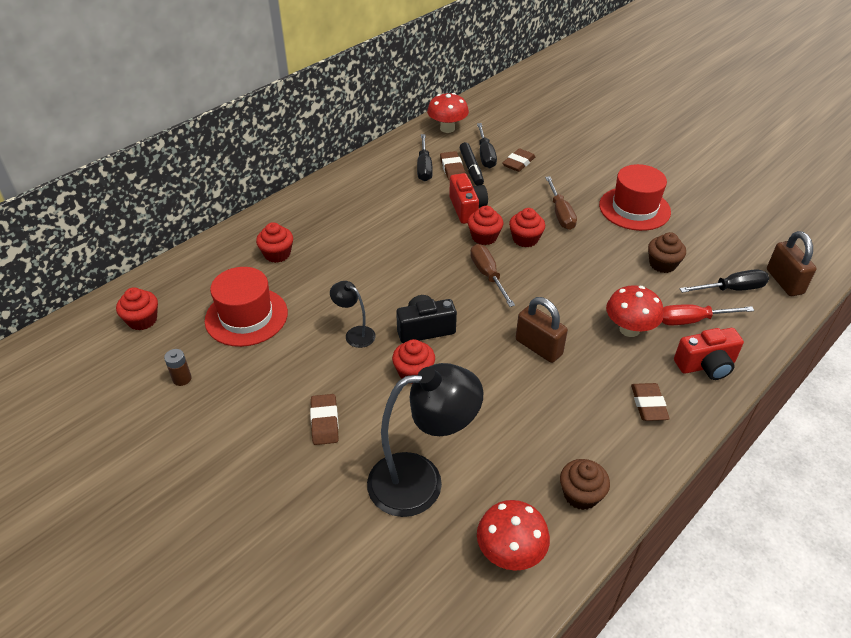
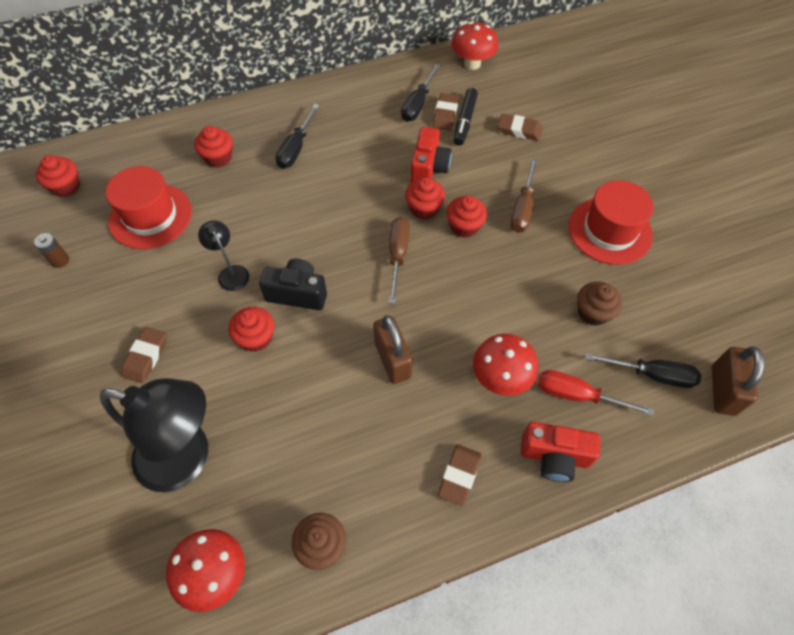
camera: 25 degrees right, 15 degrees up
black screwdriver [477,123,497,169] -> black screwdriver moved to [275,104,319,169]
brown eraser [502,149,535,172] -> brown eraser turned 45 degrees clockwise [498,114,543,141]

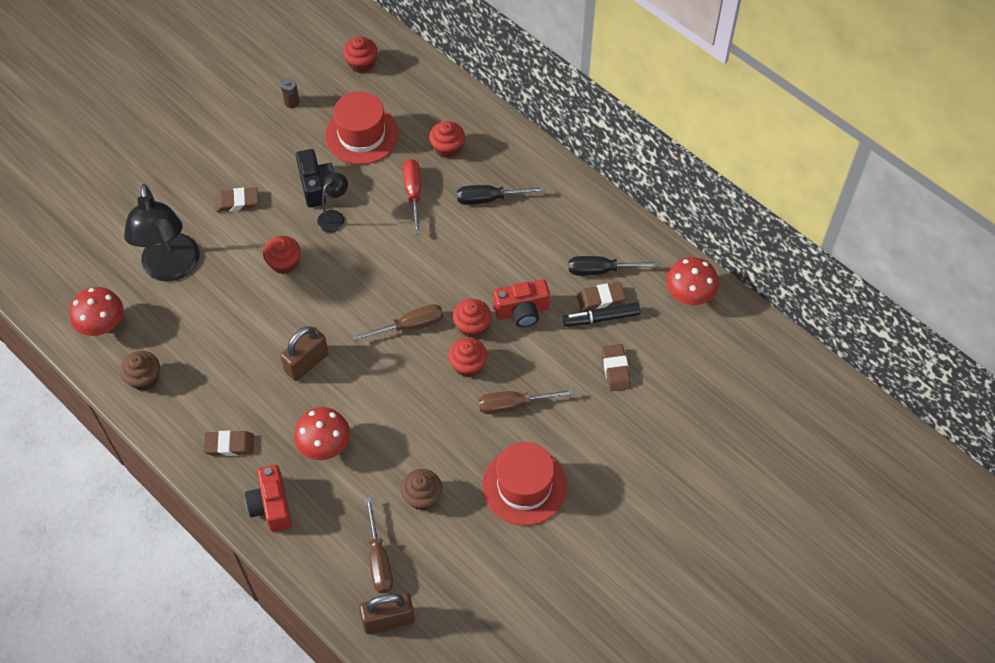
camera: 65 degrees right, 0 degrees up
black camera [259,259,327,310] -> black camera moved to [296,149,335,207]
red screwdriver [538,370,654,416] -> red screwdriver moved to [403,159,421,235]
black screwdriver [585,353,701,388] -> brown screwdriver [365,497,393,593]

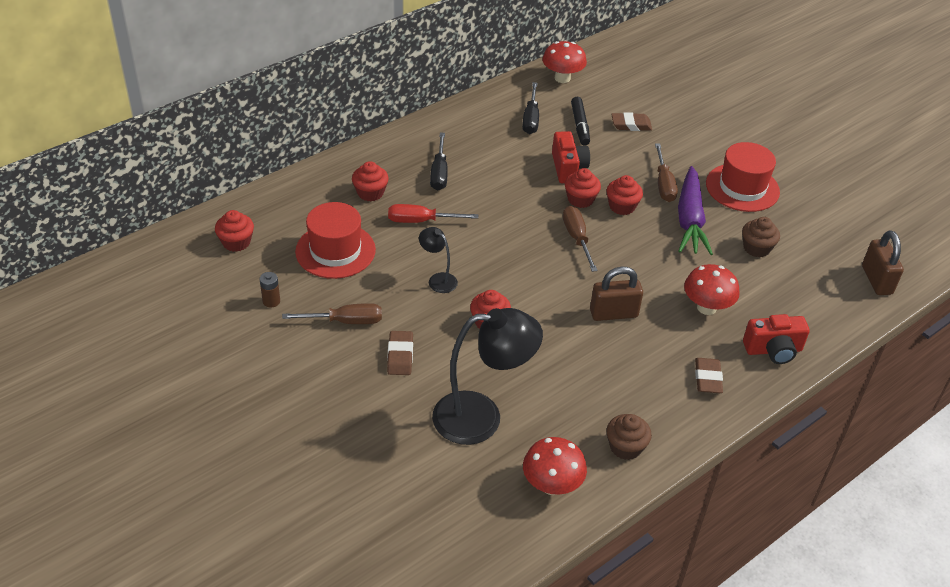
camera: 85 degrees left, 15 degrees down
brown padlock [280,326,329,381] -> brown padlock turned 60 degrees counterclockwise [590,266,643,321]
black camera [296,149,335,207] -> none
brown screwdriver [365,497,393,593] -> brown screwdriver moved to [282,303,382,324]
brown eraser [577,282,626,311] -> none
none -> purple carrot [678,166,713,255]

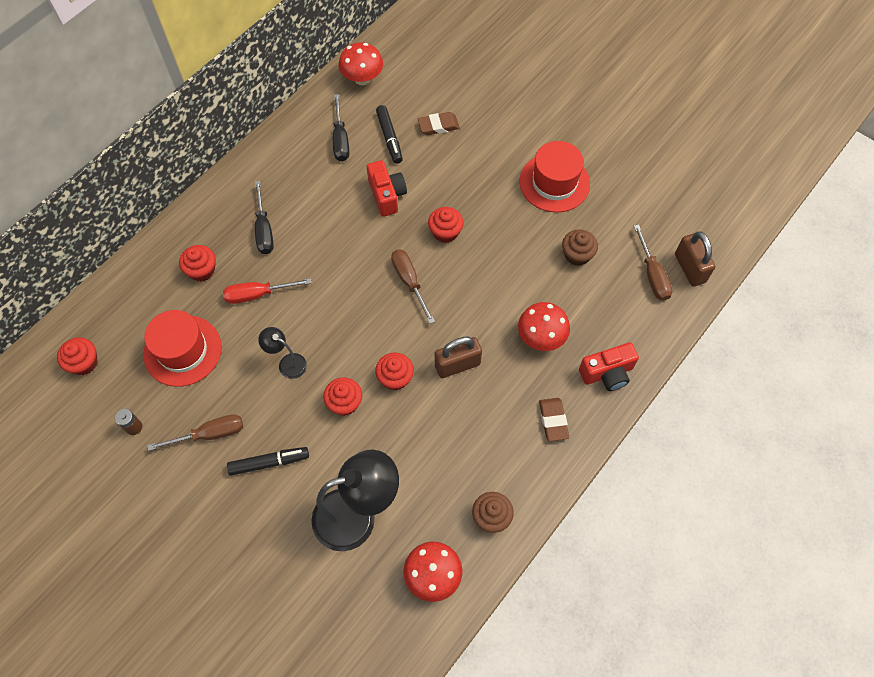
camera: 10 degrees left, 20 degrees up
brown eraser [387,331,413,375] -> black marker [227,447,309,476]
red cupcake [565,168,601,208] -> red cupcake moved to [375,352,414,390]
brown screwdriver [655,144,678,202] -> brown screwdriver moved to [634,224,673,301]
purple carrot [678,166,713,255] -> none

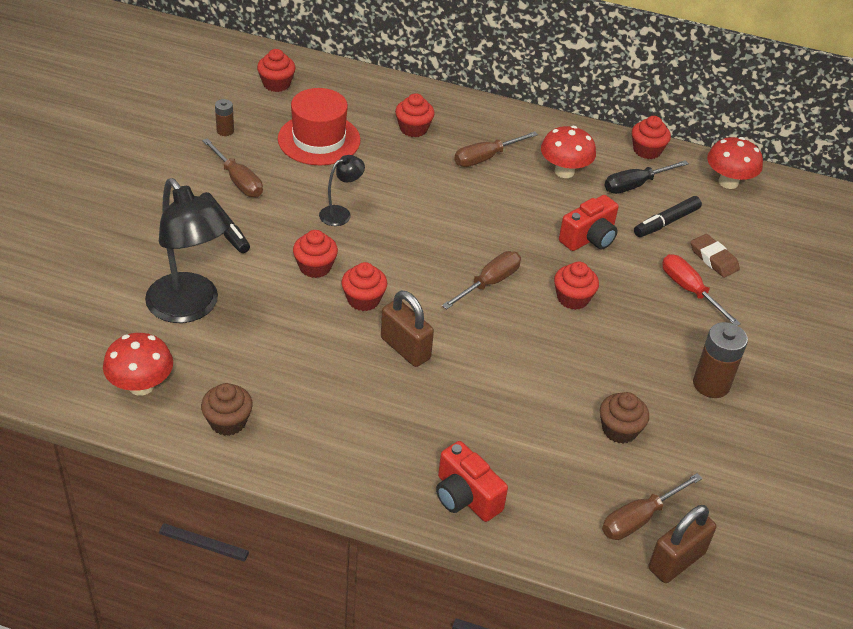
camera: 65 degrees right, 20 degrees down
red screwdriver [223,278,312,304] -> red screwdriver moved to [662,254,741,326]
black screwdriver [255,181,274,254] -> brown screwdriver [454,131,538,167]
black lamp [258,327,307,379] -> black lamp turned 45 degrees clockwise [319,155,365,226]
red mushroom [518,302,570,351] -> red mushroom moved to [541,126,596,178]
red hat [519,141,590,213] -> brown battery [693,322,748,398]
brown eraser [539,398,569,441] -> none
none -> red cupcake [632,116,671,159]

